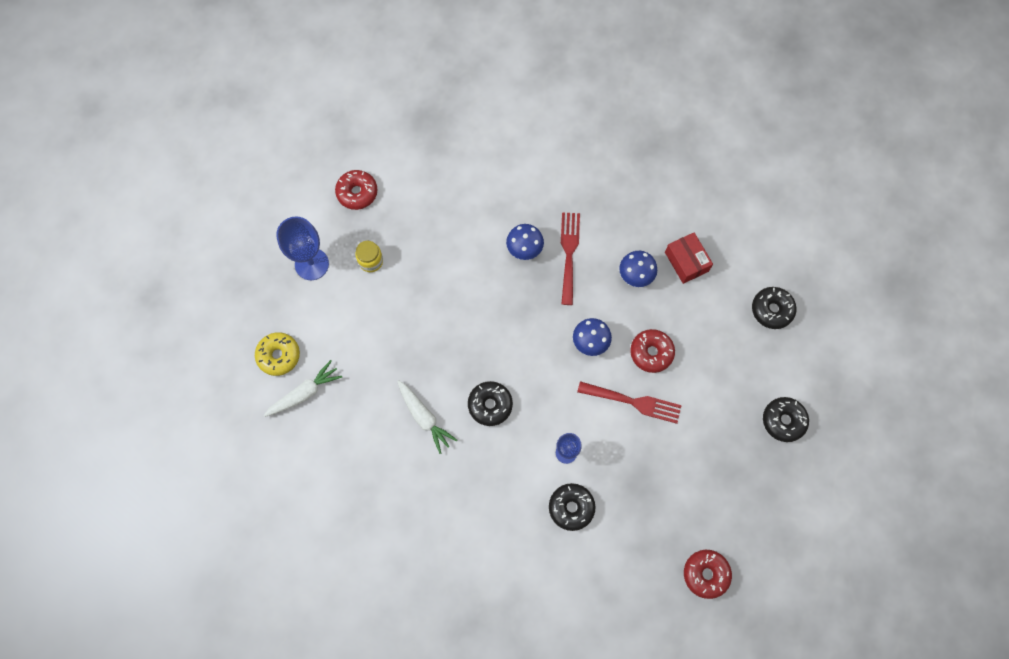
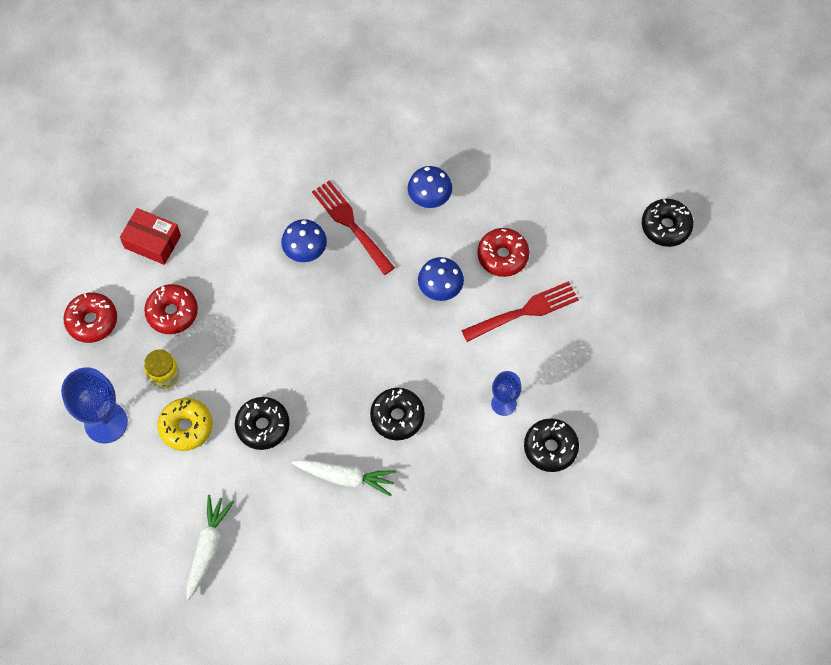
camera: 40 degrees left, 5 degrees down
yellow donut [255,332,300,376] -> yellow donut moved to [157,398,213,451]
red box [665,232,713,284] -> red box moved to [120,208,181,265]
red donut [684,550,732,599] -> red donut moved to [144,284,198,334]
black donut [752,287,797,329] -> black donut moved to [235,397,290,450]

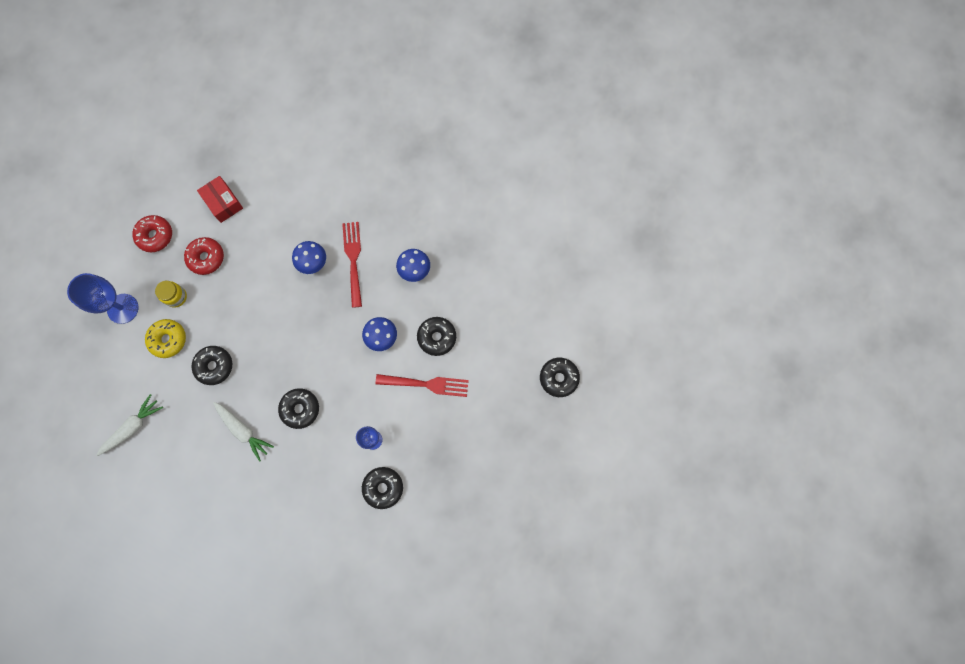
camera: 30 degrees right, 10 degrees up
red donut [478,228,529,277] -> black donut [417,317,456,356]

